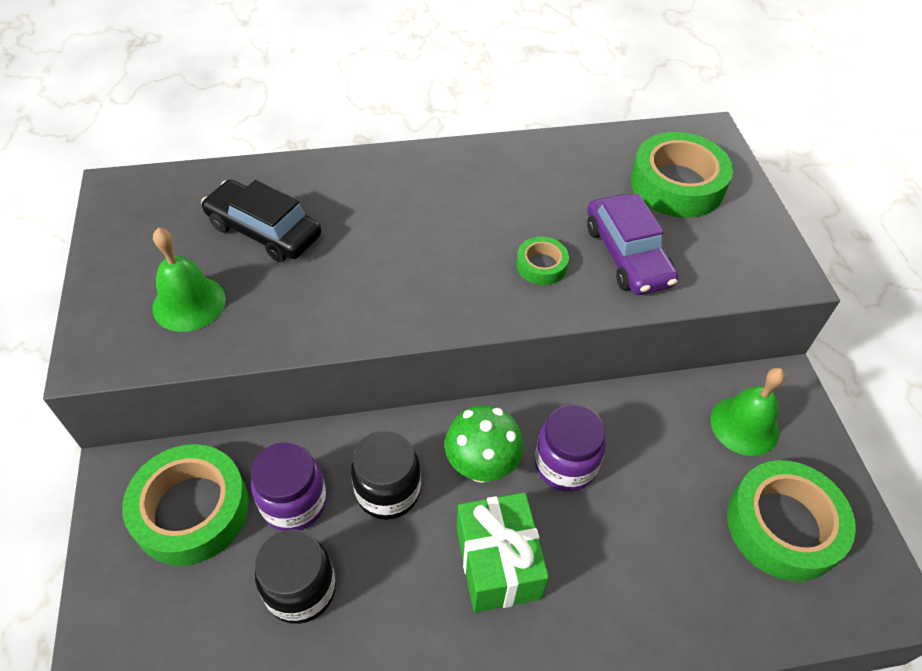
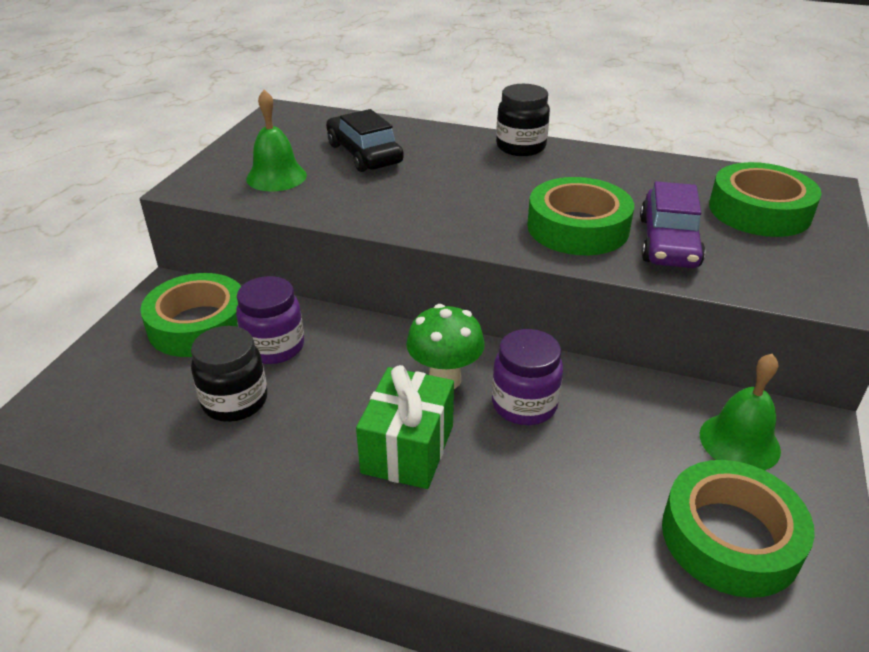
camera: 30 degrees right, 15 degrees down
black jar [351,430,421,520] -> black jar moved to [496,84,550,156]
green tape [516,237,569,285] -> green tape [527,177,634,255], size x2.01

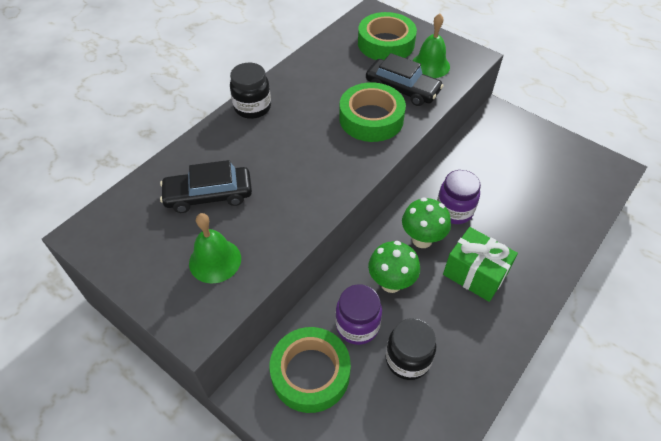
camera: 70 degrees left, 15 degrees up
purple car [640,181,705,268] -> black car [366,53,444,106]
green tape [662,460,815,598] -> none
green bell [700,354,781,470] -> green bell moved to [412,13,450,78]
none -> green mushroom [368,241,420,293]

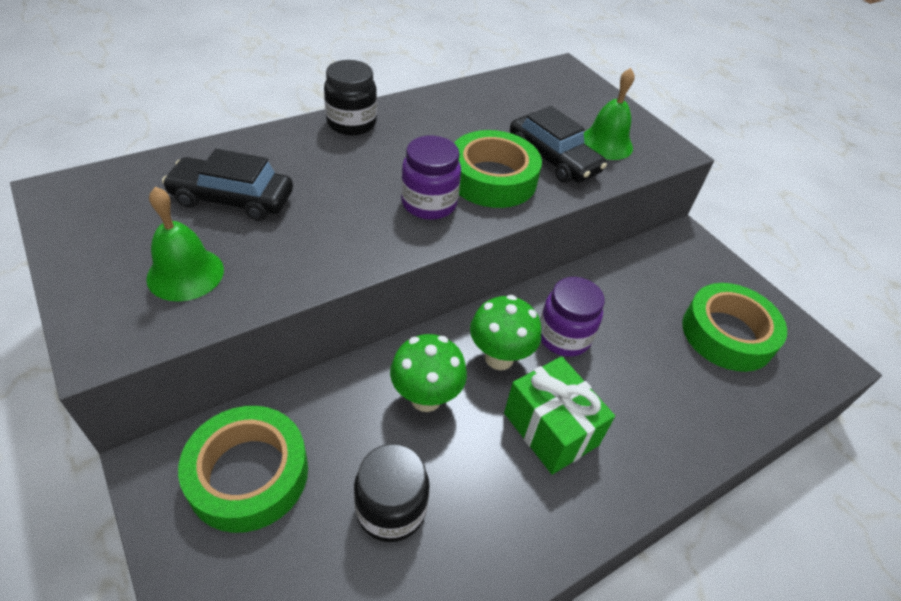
camera: 15 degrees right, 5 degrees down
purple jar [335,284,382,345] -> purple jar moved to [401,136,461,220]
green tape [358,12,417,60] -> green tape moved to [682,283,787,372]

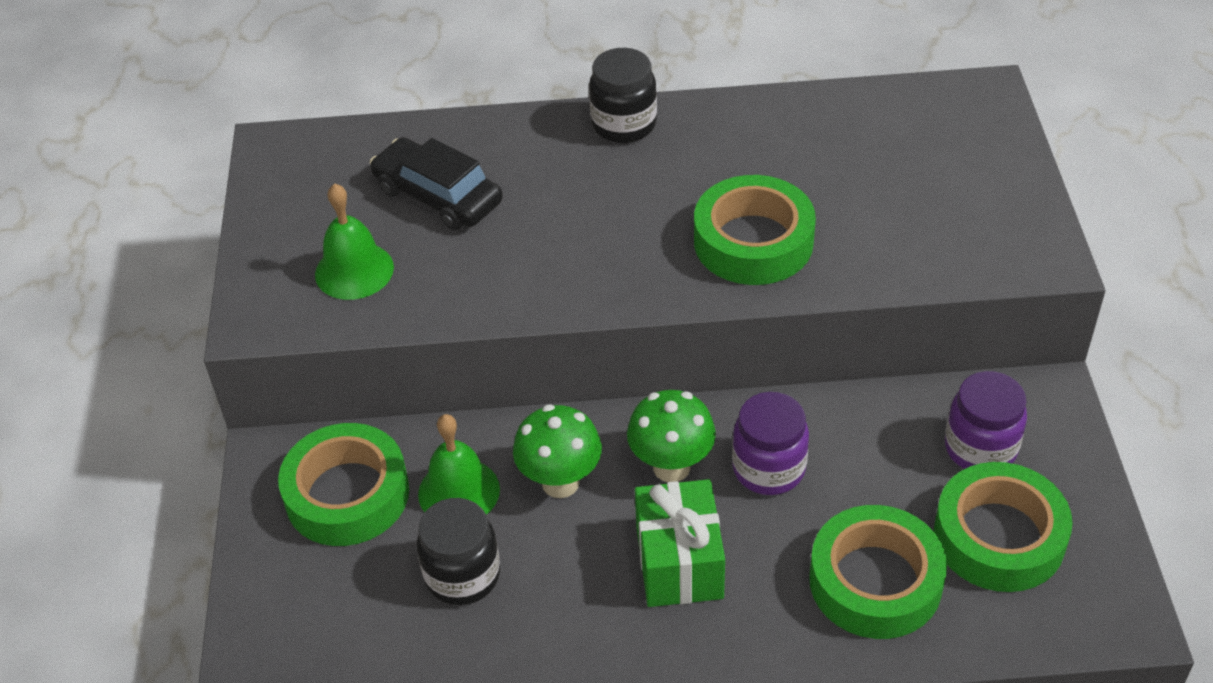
camera: 35 degrees right, 0 degrees up
purple jar [401,136,461,220] -> purple jar moved to [945,371,1027,469]
black car [510,106,607,183] -> none
green bell [584,68,635,160] -> green bell moved to [418,414,500,515]
none -> green tape [809,505,947,639]

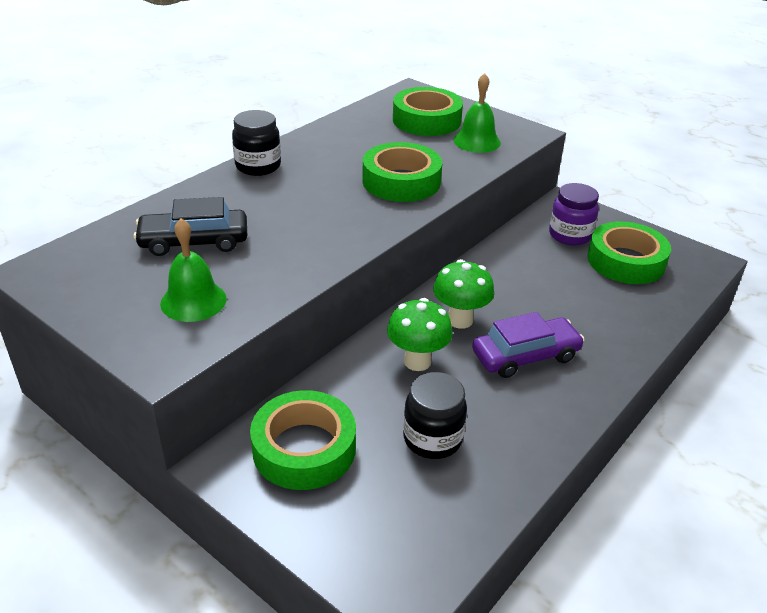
camera: 50 degrees left, 10 degrees down
green bell [418,414,500,515] -> green bell moved to [453,73,501,153]
green gift [635,479,725,607] -> purple car [472,312,585,378]
purple jar [732,392,809,495] -> none
green tape [809,505,947,639] -> green tape moved to [393,87,463,136]

